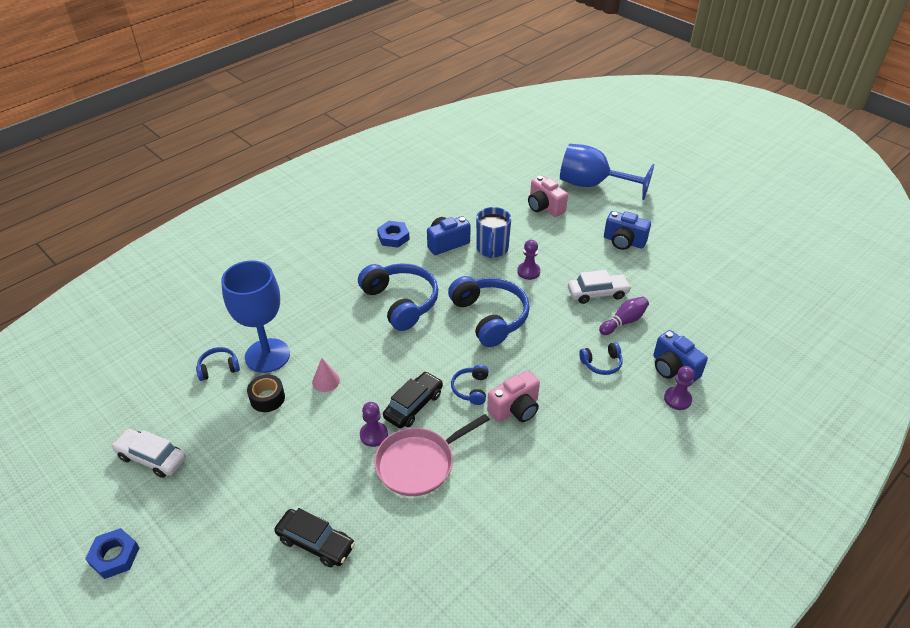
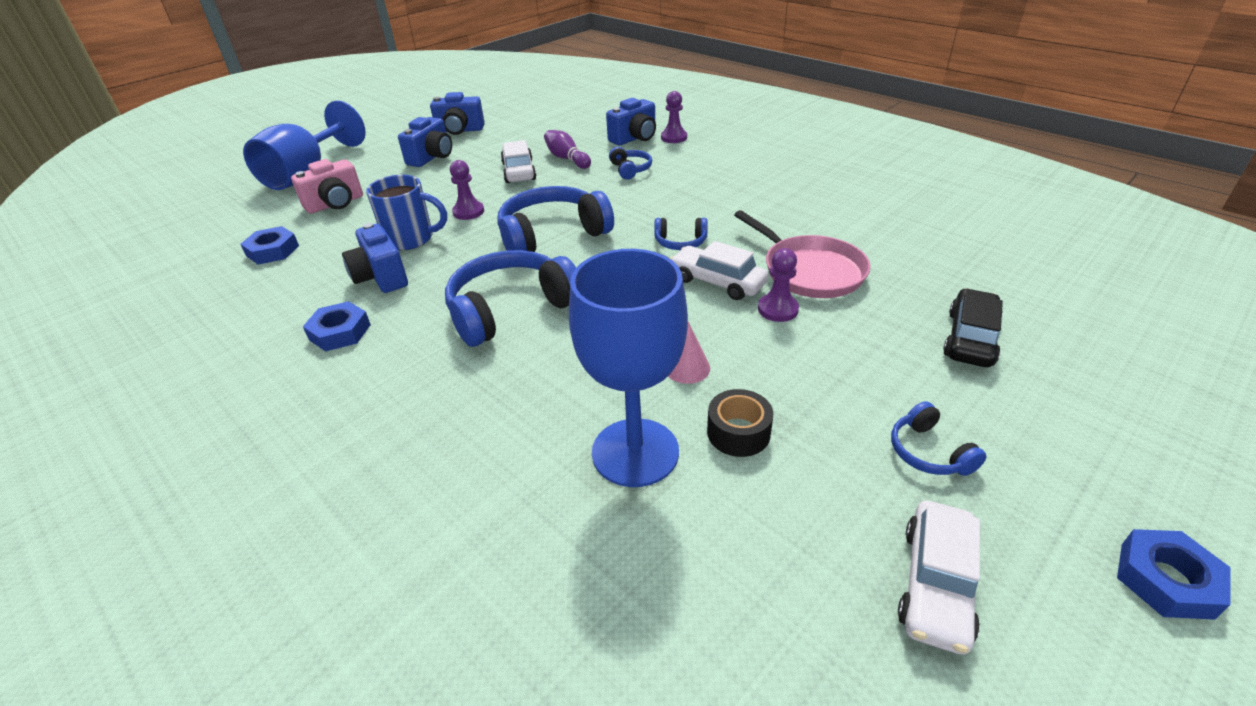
camera: 90 degrees left, 5 degrees down
blue headphones [196,347,240,381] -> blue headphones moved to [891,402,986,476]
black car [383,371,443,428] -> white car [670,241,768,300]
pink camera [487,370,540,422] -> none
none -> blue nut [240,226,299,265]
none -> blue camera [430,92,485,135]

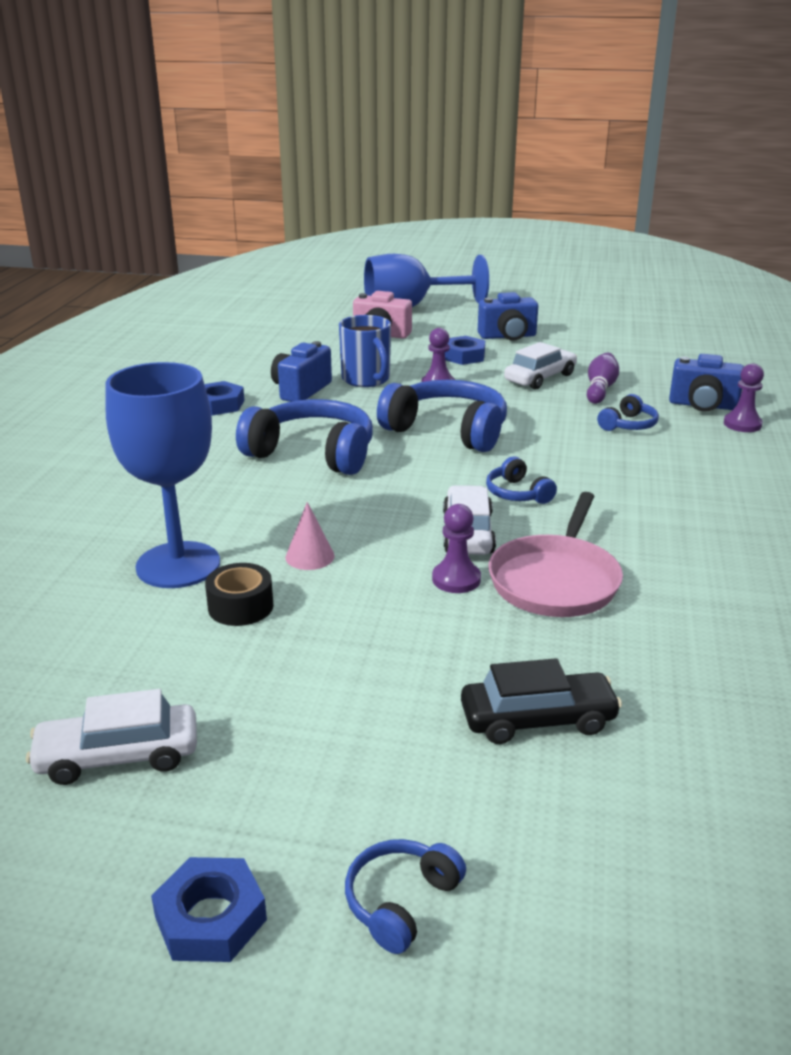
camera: 55 degrees right, 10 degrees down
blue nut [240,226,299,265] -> blue nut moved to [445,336,485,365]
blue camera [430,92,485,135] -> none
blue headphones [891,402,986,476] -> blue headphones moved to [345,839,466,954]

